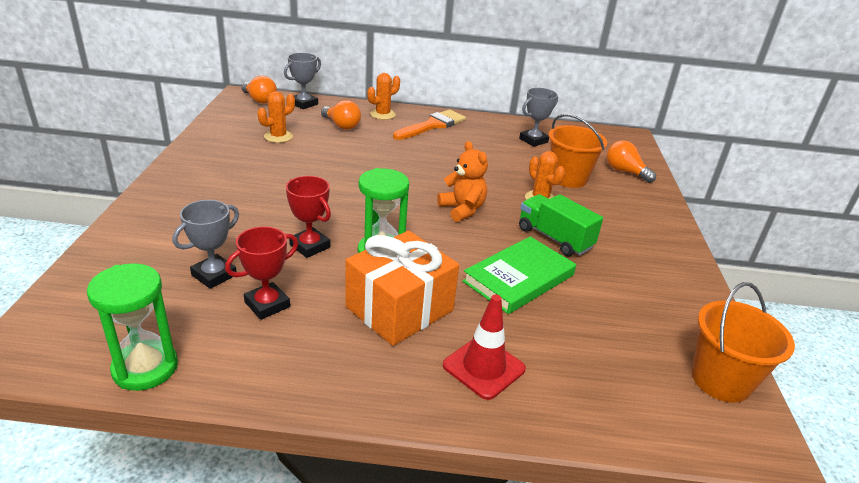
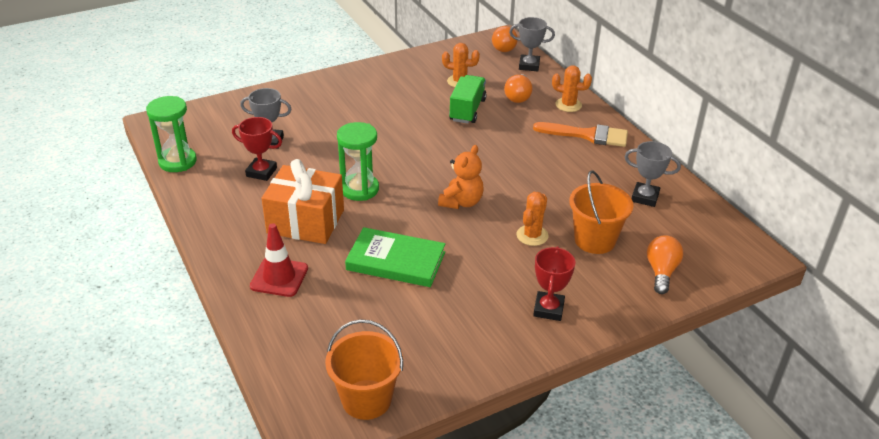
camera: 60 degrees right, 5 degrees up
red trophy [286,176,331,258] -> red trophy moved to [533,246,575,321]
green truck [519,194,603,256] -> green truck moved to [449,75,487,124]

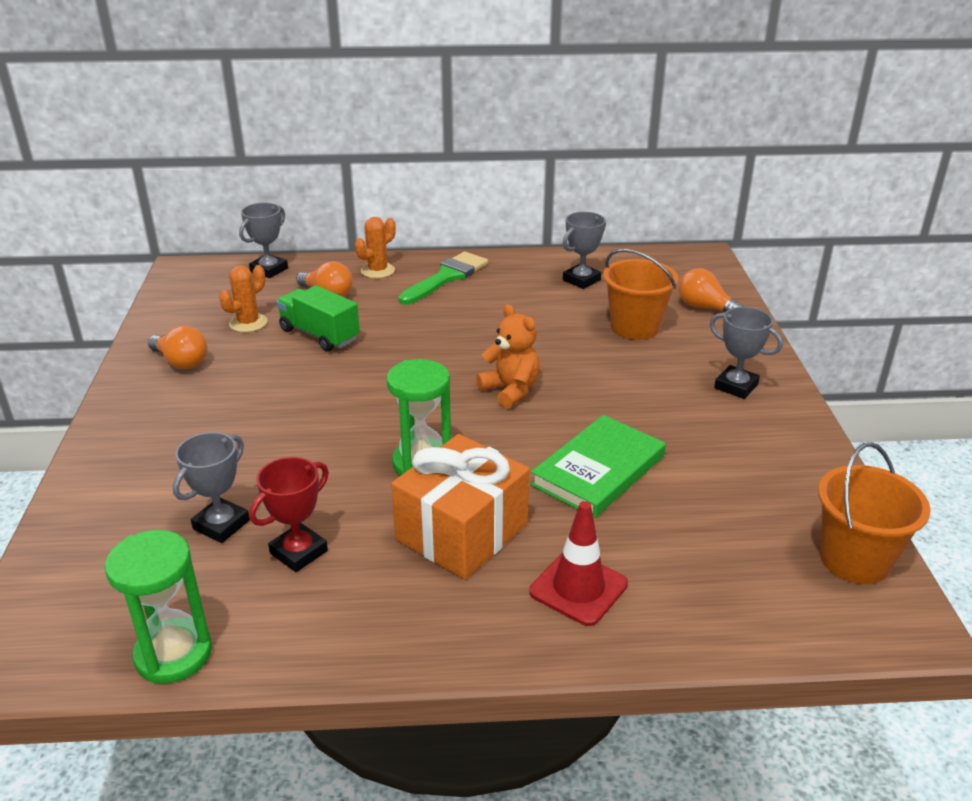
camera: 65 degrees left, 5 degrees down
orange light bulb [492,26,518,52] -> orange light bulb moved to [148,326,207,369]
orange cactus [516,192,549,246] -> none
orange brush [533,122,628,147] -> green brush [398,251,488,305]
red trophy [533,246,575,321] -> grey trophy [710,307,783,399]

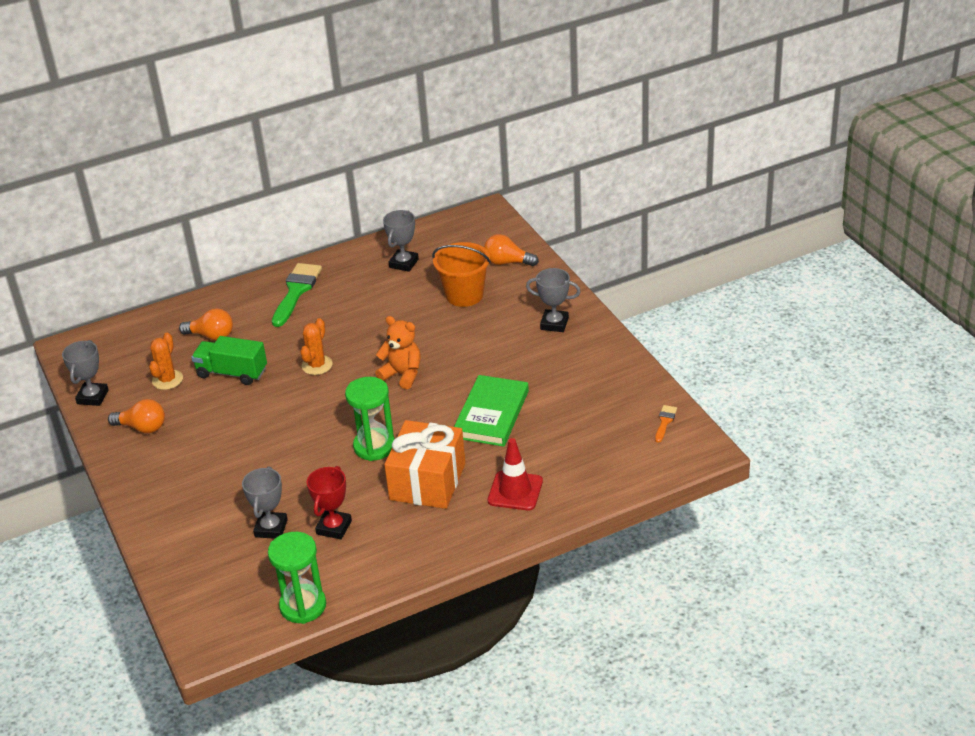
camera: 20 degrees left, 5 degrees up
grey trophy [239,203,288,278] -> grey trophy moved to [62,340,109,406]
orange cactus [355,217,396,278] -> orange cactus moved to [300,318,333,375]
orange bucket [818,442,931,584] -> orange brush [655,405,677,443]

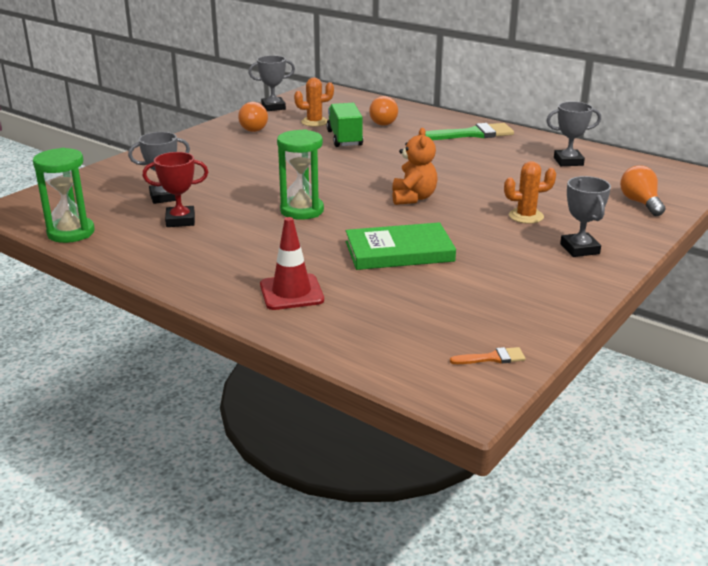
camera: 60 degrees right, 10 degrees down
orange cactus [300,318,333,375] -> orange cactus moved to [504,161,556,224]
orange gift [384,420,465,509] -> none
orange bucket [432,242,491,307] -> none

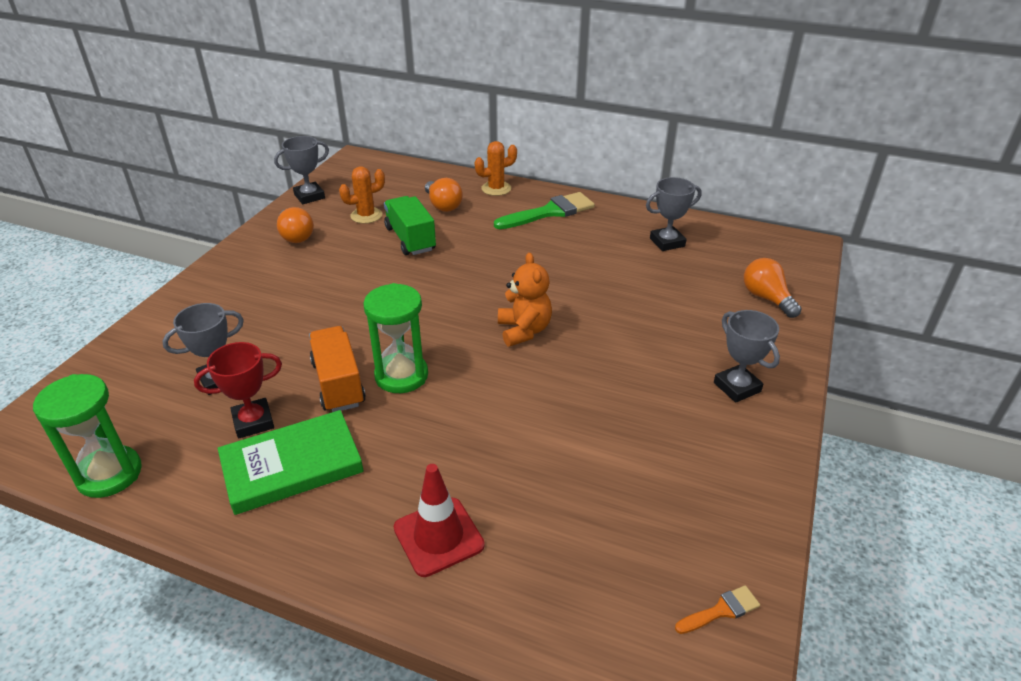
camera: 15 degrees left, 10 degrees up
green book [346,222,456,270] -> green book moved to [218,410,364,515]
orange cactus [504,161,556,224] -> orange cactus moved to [475,141,517,196]
none -> orange truck [309,326,366,412]

